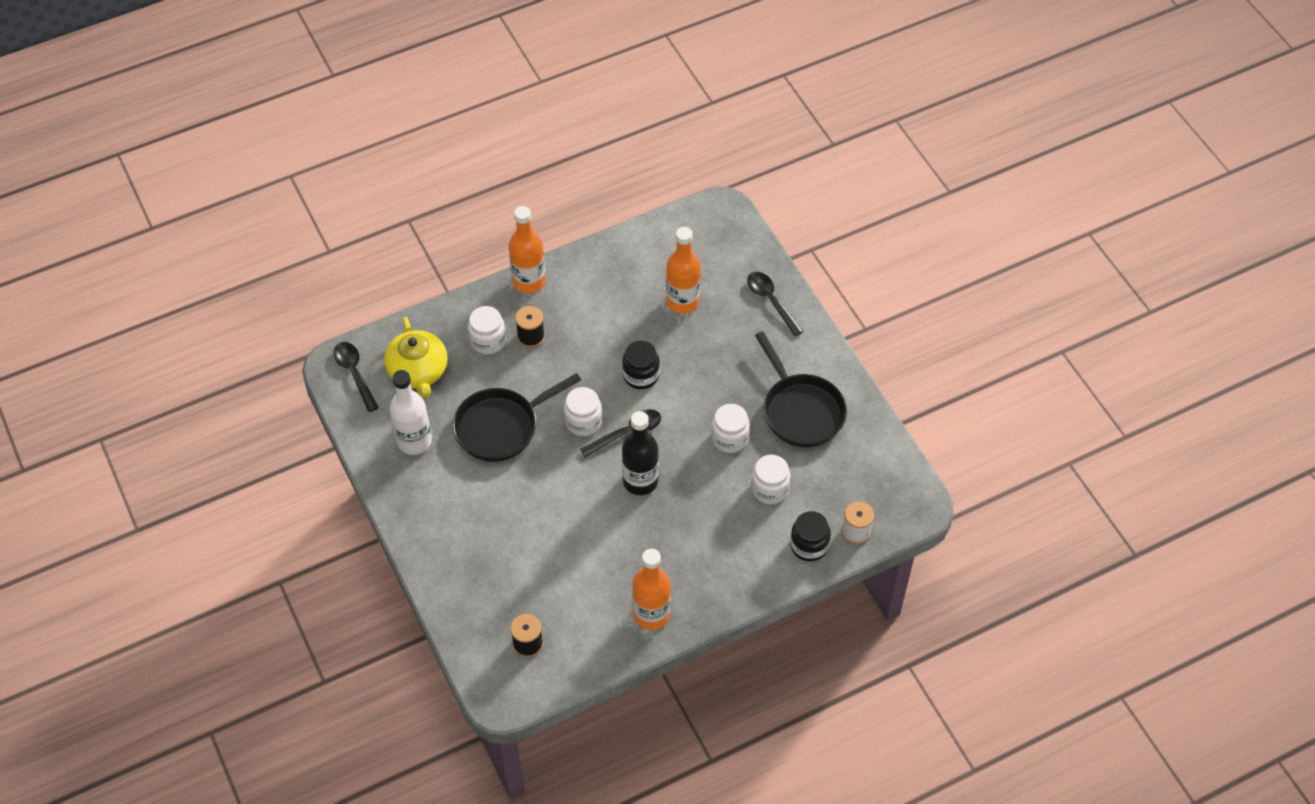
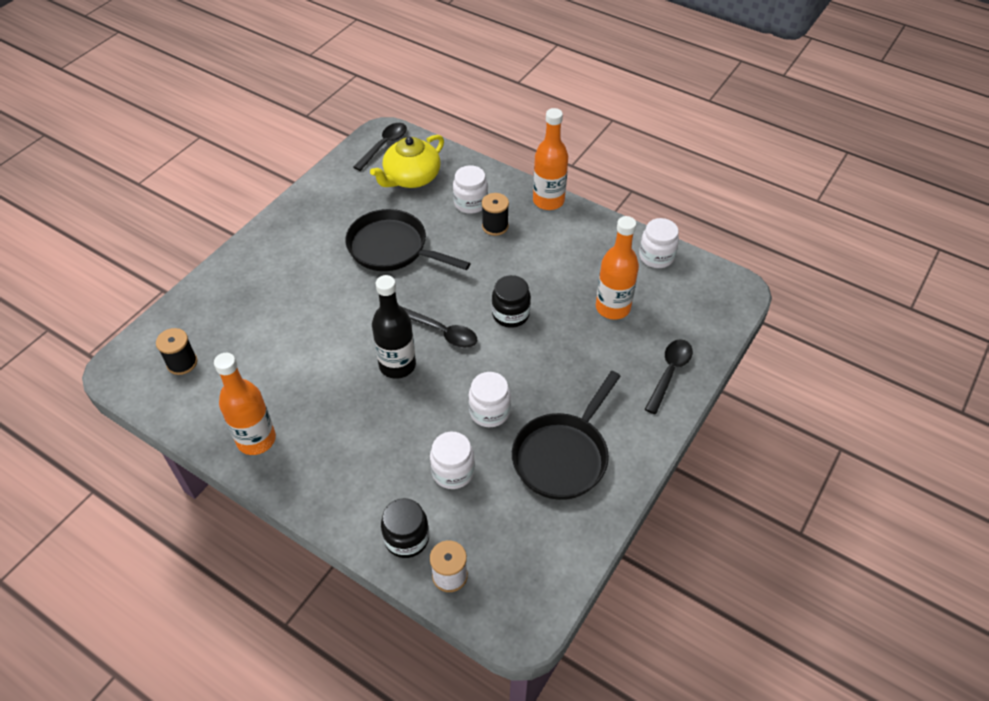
camera: 60 degrees right, 5 degrees down
white bottle [390,370,432,455] -> none
white jar [564,387,602,436] -> white jar moved to [639,218,679,268]

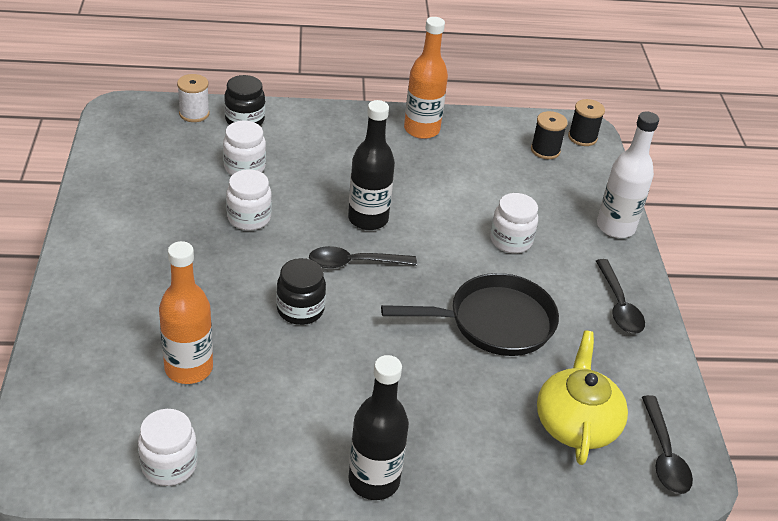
camera: 140 degrees right, 10 degrees down
white jar [453,165,488,214] -> white jar moved to [490,193,538,253]
black spool [482,193,509,236] -> black spool moved to [568,99,605,146]
black pan [512,371,621,500] -> none
orange bottle [533,108,568,210] -> black bottle [349,355,409,500]
black spoon [645,339,693,414] -> black spoon moved to [596,259,645,334]
none -> white bottle [597,111,659,238]

